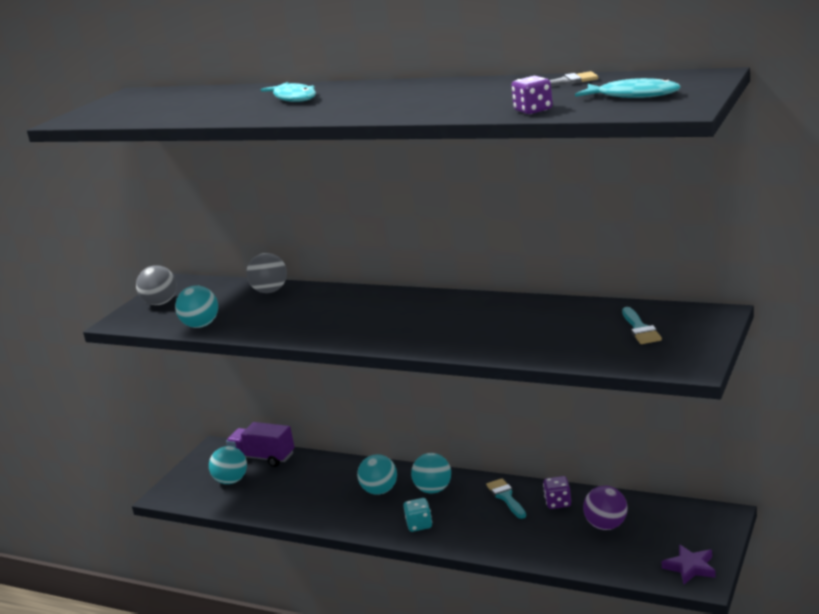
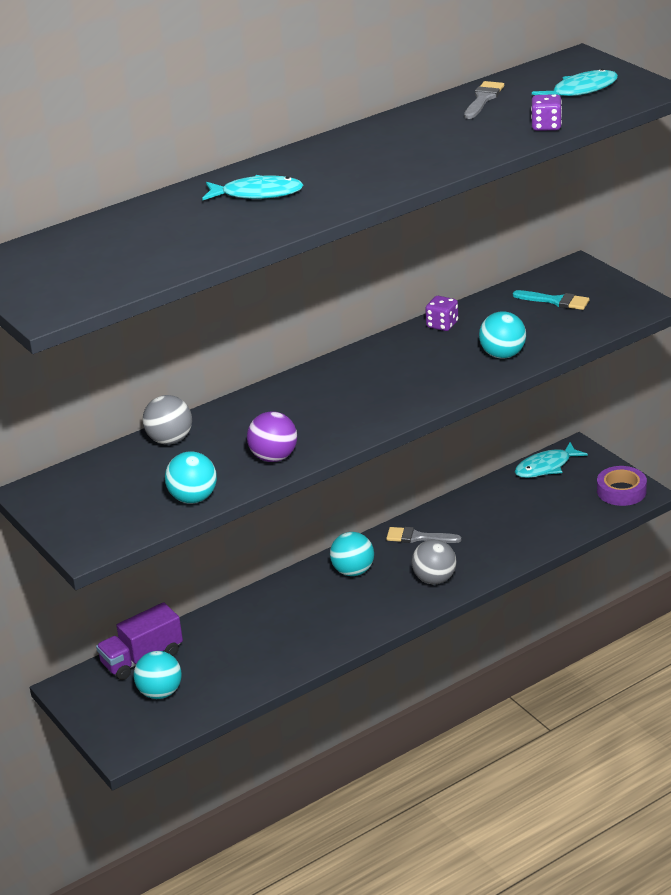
camera: 60 degrees left, 10 degrees up
grey ball [136,265,177,305] -> grey ball moved to [412,539,456,584]
turquoise ball [357,454,397,495] -> turquoise ball moved to [479,311,526,359]
turquoise dice [404,498,432,532] -> none
turquoise brush [486,478,526,519] -> grey brush [386,527,462,543]
purple dice [543,476,571,509] -> purple dice moved to [425,296,458,331]
purple ball [583,486,628,530] -> purple ball moved to [247,411,297,462]
purple star [661,545,716,584] -> purple tape [597,466,647,506]
none -> turquoise fish [515,442,588,478]

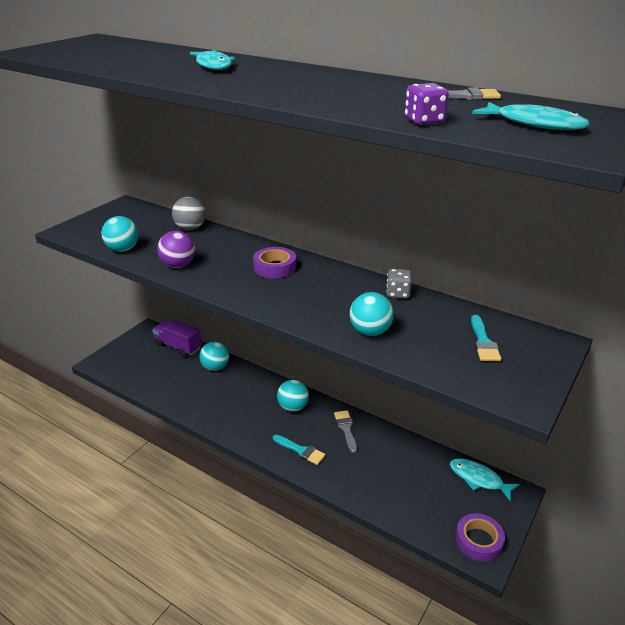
camera: 65 degrees right, 0 degrees up
turquoise ball [133,651,182,699] -> turquoise ball moved to [199,341,229,371]
grey ball [412,539,456,584] -> turquoise brush [273,435,326,465]
purple dice [425,296,458,331] -> grey dice [387,269,412,298]
none -> purple tape [253,247,296,278]

